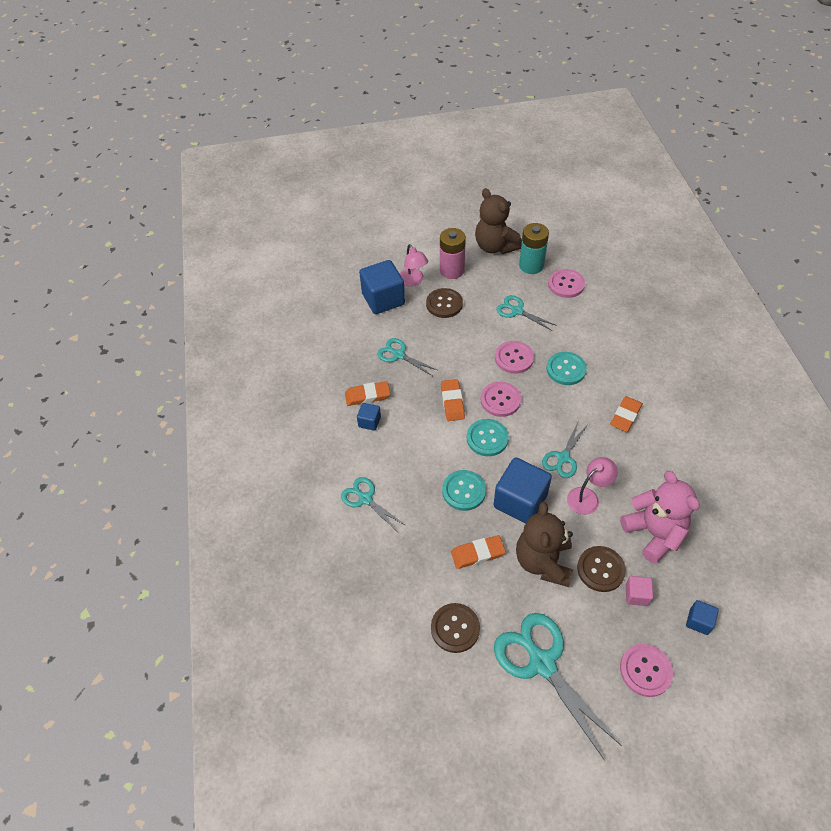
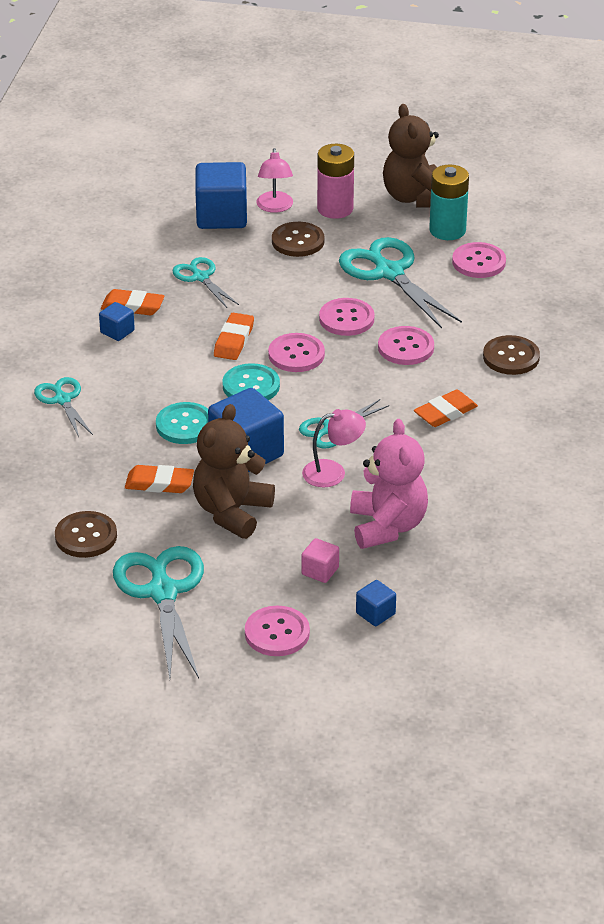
camera: 20 degrees right, 15 degrees down
turquoise scissors [496,295,557,331] -> turquoise scissors [339,237,462,329], size x1.77
turquoise button [546,352,587,385] -> pink button [378,326,434,365]
brown button [577,546,626,592] -> brown button moved to [483,335,540,375]

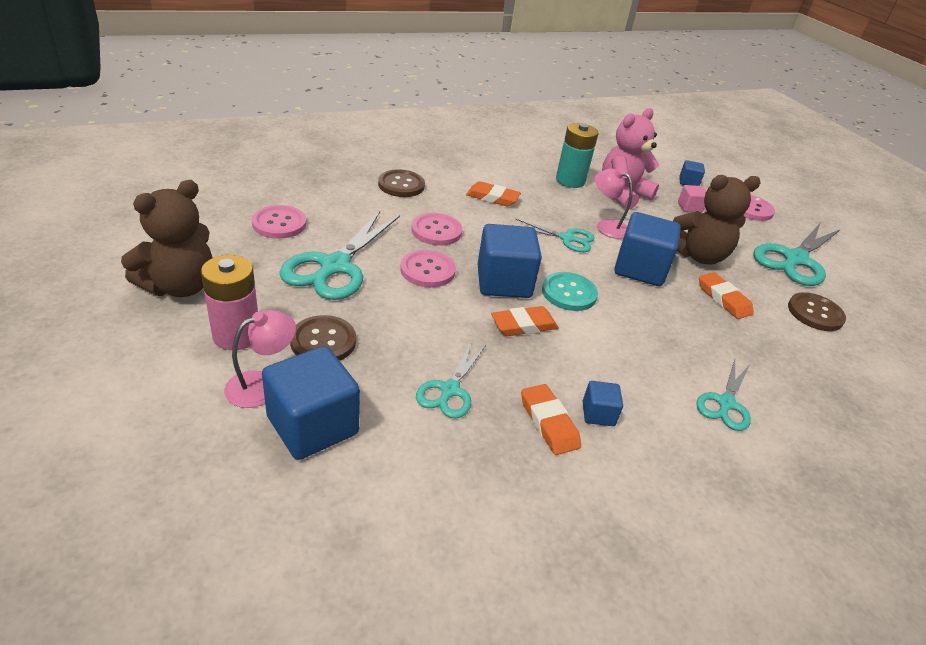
camera: 130 degrees left, 0 degrees up
turquoise button [156,402,208,444] -> none
pink button [268,333,325,372] -> blue cube [478,224,542,298]
turquoise battery [429,165,469,240] -> turquoise battery moved to [556,123,598,188]

